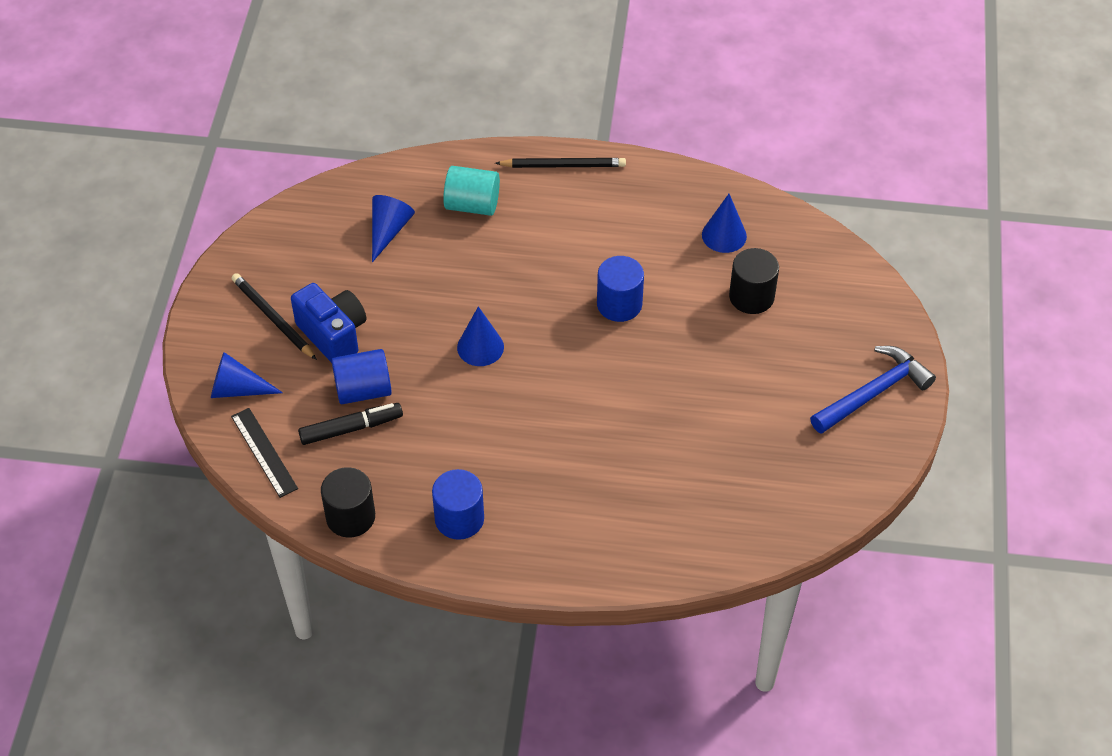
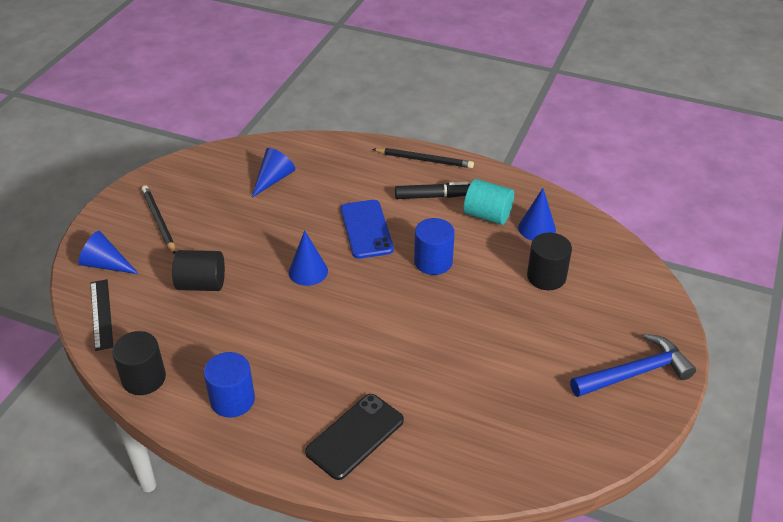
camera: 15 degrees right, 10 degrees down
blue camera [291,283,366,363] -> none
black marker [298,403,403,445] -> black marker moved to [395,182,470,199]
blue cylinder [331,349,392,404] -> black cylinder [172,250,225,291]
turquoise cylinder [443,166,500,216] -> turquoise cylinder moved to [464,179,514,225]
none -> black phone [305,394,404,480]
none -> blue phone [341,200,394,259]

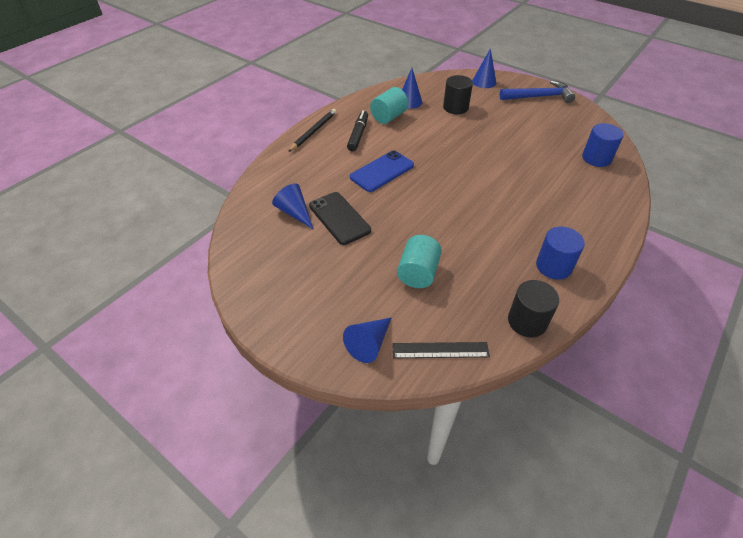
camera: 75 degrees left, 5 degrees up
black pencil [141,185,176,255] -> none
black cylinder [172,250,225,291] -> turquoise cylinder [397,235,442,288]
blue cone [289,230,328,286] -> blue cone moved to [472,48,496,88]
black phone [305,394,404,480] -> black phone moved to [309,192,371,245]
blue phone [341,200,394,259] -> blue phone turned 45 degrees counterclockwise [350,150,414,192]
blue cylinder [414,218,455,275] -> blue cylinder moved to [582,123,624,167]
blue hammer [570,334,696,397] -> blue hammer turned 90 degrees clockwise [500,80,575,103]

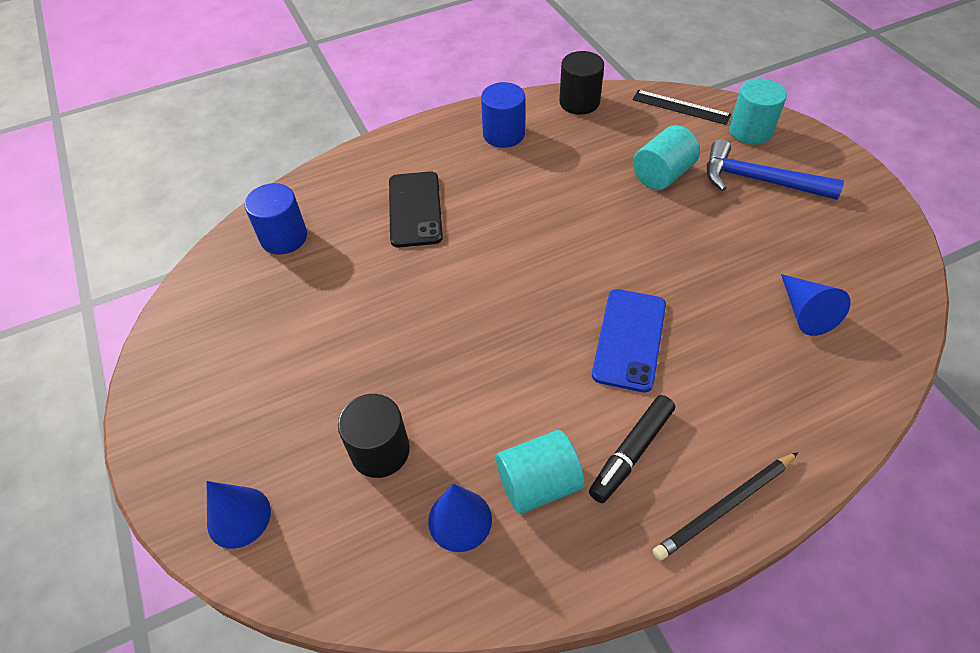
camera: 150 degrees left, 5 degrees up
black phone [309,192,371,245] -> black phone moved to [389,171,443,247]
blue cone [343,318,391,363] -> turquoise cylinder [729,78,787,145]
blue phone [350,150,414,192] -> blue phone turned 60 degrees counterclockwise [592,289,666,392]
blue hammer [500,80,575,103] -> blue hammer moved to [707,139,844,200]

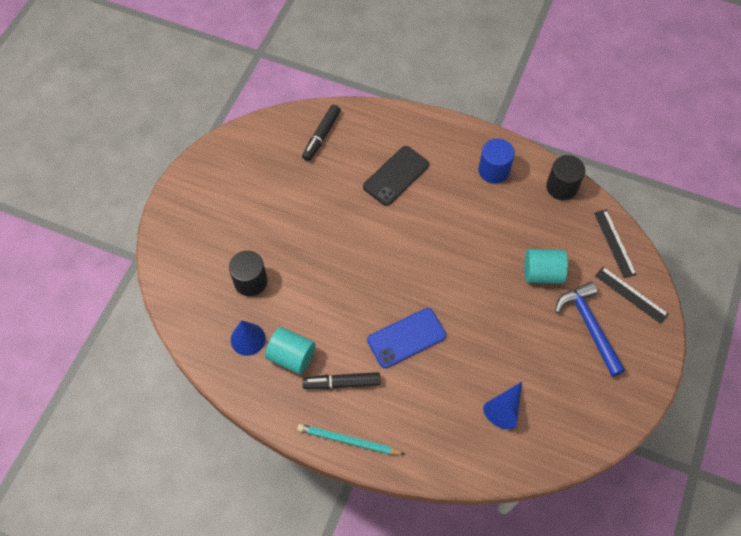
camera: 45 degrees right, 10 degrees up
blue cone [207,481,271,549] -> none
blue cylinder [244,183,307,254] -> black marker [302,105,341,161]
black pencil [653,452,798,561] -> turquoise pencil [297,424,406,455]
turquoise cylinder [729,78,787,145] -> black ruler [595,267,669,324]

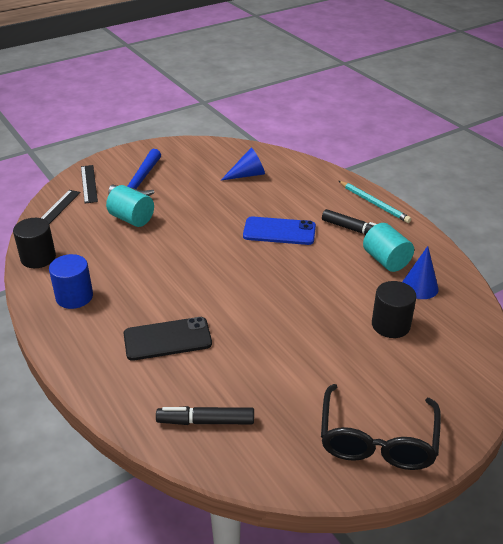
camera: 145 degrees left, 25 degrees down
black marker [302,105,341,161] -> black marker turned 150 degrees counterclockwise [156,406,254,425]
none -> black glasses [321,384,441,470]

